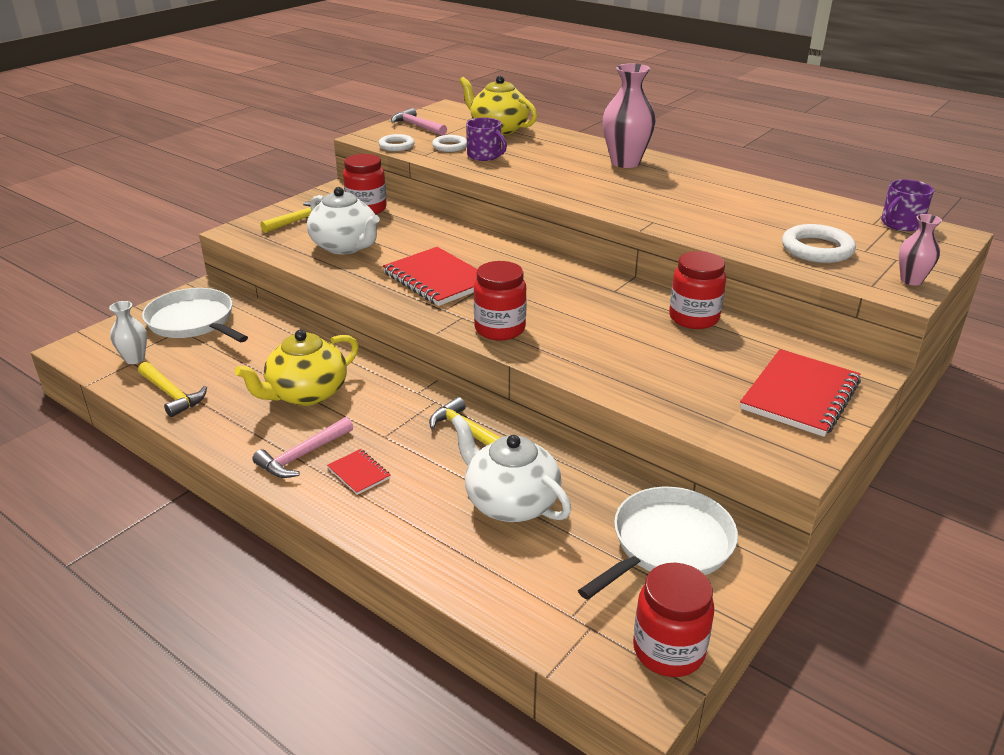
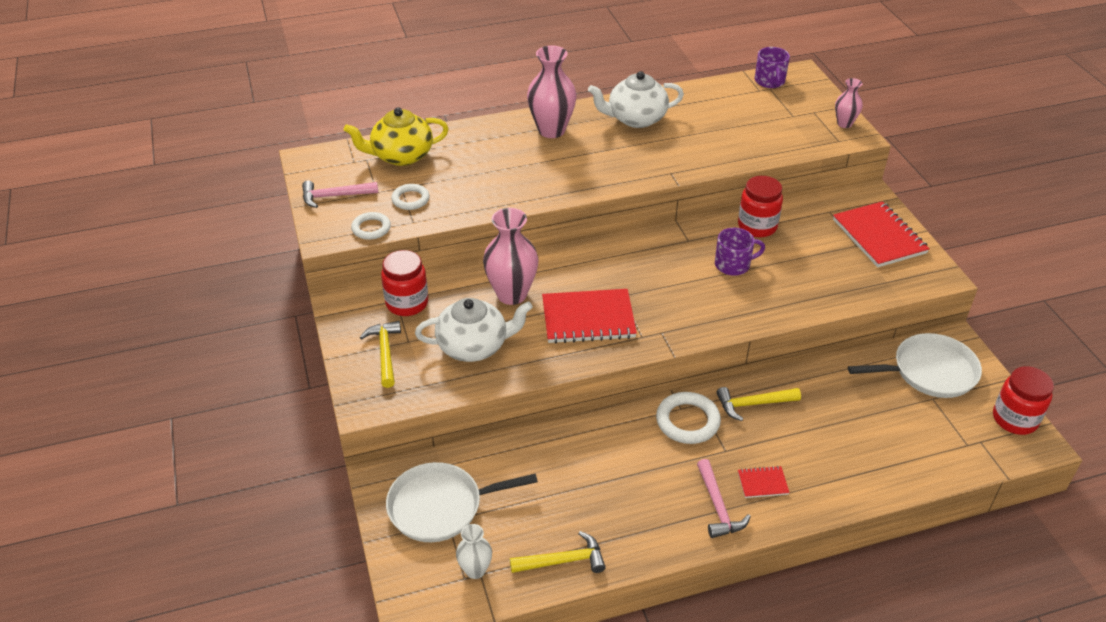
camera: 55 degrees left, 10 degrees up
yellow teapot [235,330,359,406] -> none
white teapot [451,415,571,522] -> white teapot moved to [588,71,684,128]
purple mug [466,117,507,161] -> purple mug moved to [715,228,765,276]
red jar [474,261,527,340] -> none
white pan [578,487,738,600] -> white pan turned 90 degrees clockwise [848,333,982,398]
white ring [782,224,856,263] -> white ring moved to [656,392,721,444]
none -> pink vase [483,208,539,305]

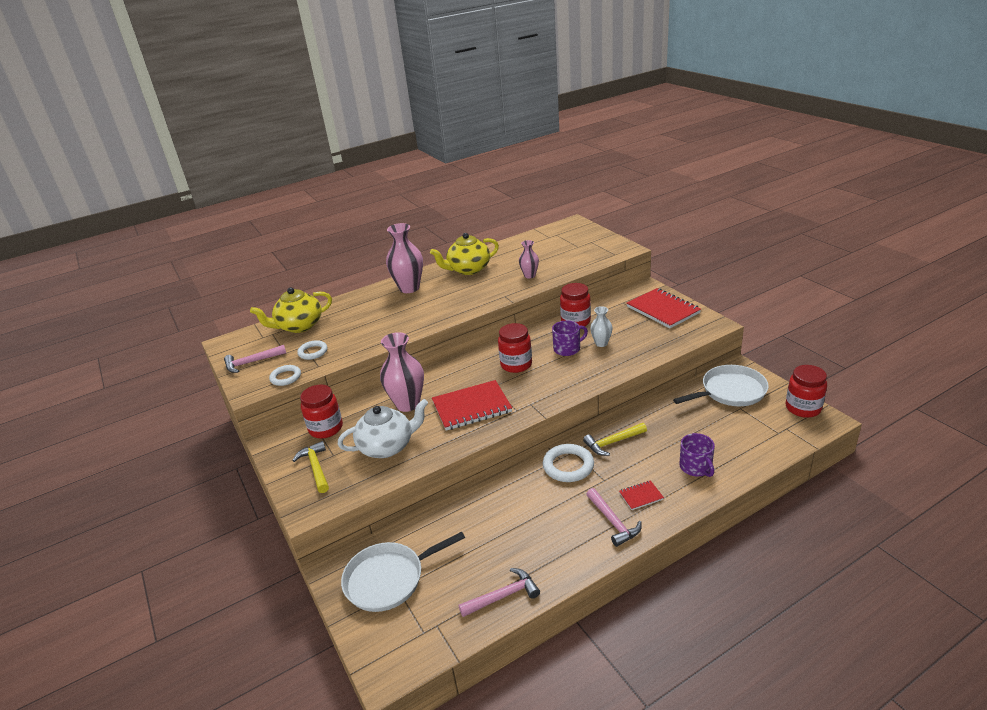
camera: 10 degrees left, 10 degrees down
white vase [456,524,492,579] -> white vase moved to [590,306,613,347]
yellow hammer [510,531,606,573] -> pink hammer [459,568,540,617]
white teapot [588,71,684,128] -> yellow teapot [430,233,499,275]
purple mug [755,47,790,88] -> purple mug moved to [680,433,715,477]
pink vase [835,78,863,128] -> pink vase moved to [519,240,539,278]
none -> red jar [498,323,532,373]

